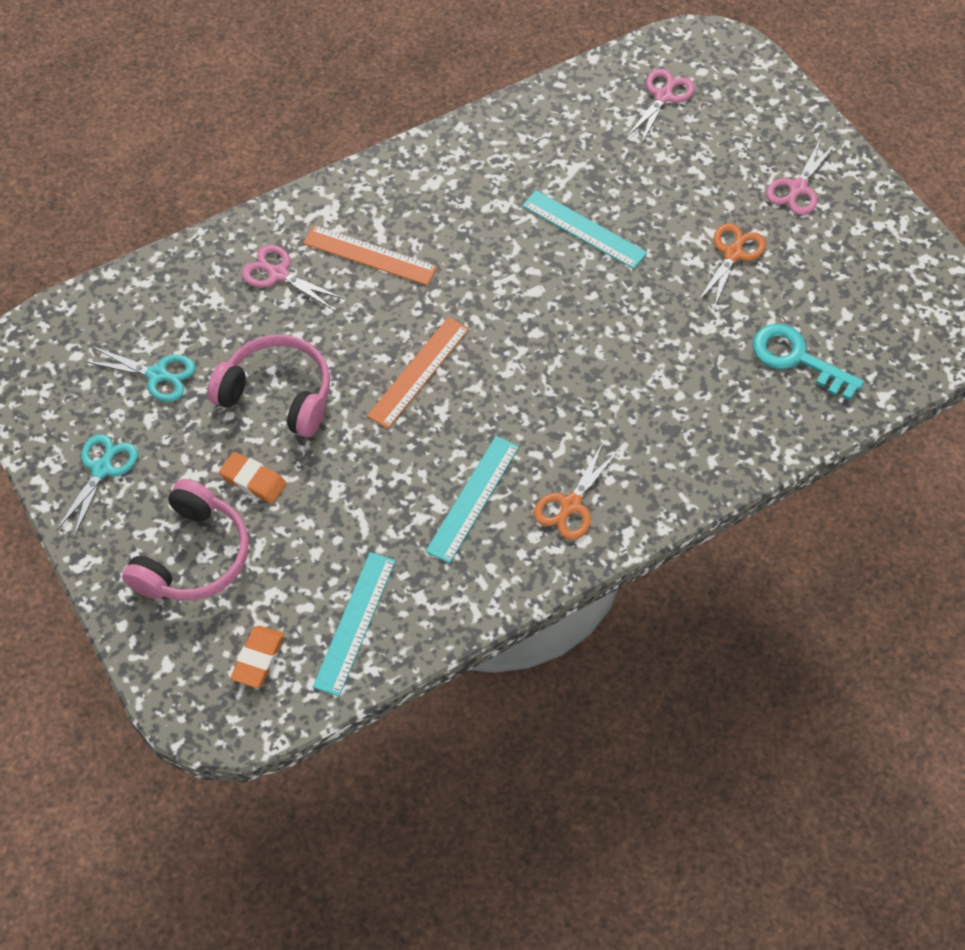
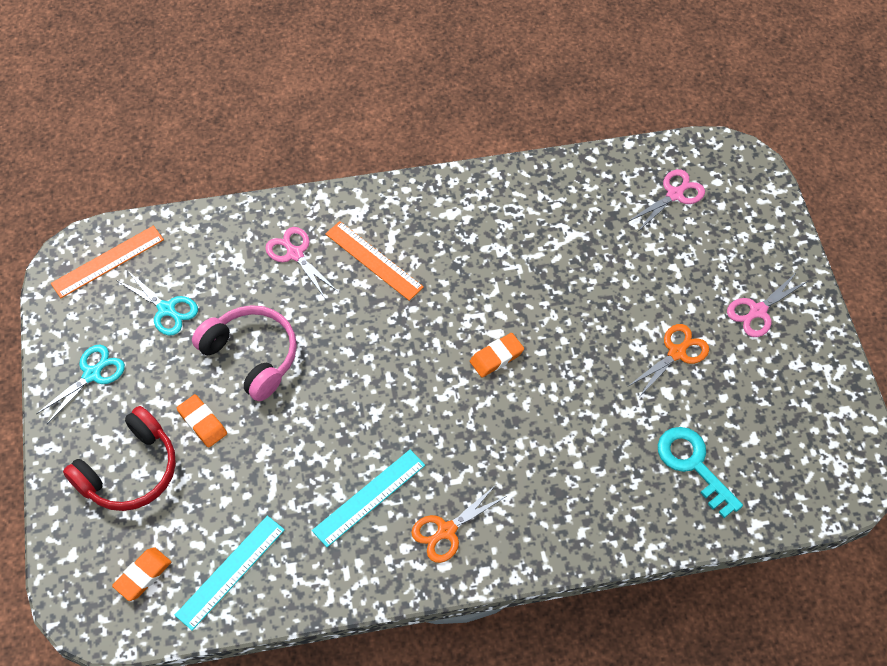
camera: 20 degrees right, 0 degrees up
pink headphones [122,479,249,601] -> red headphones [63,406,176,511]
orange ruler [367,317,469,429] -> orange ruler moved to [51,225,164,298]
turquoise ruler [522,190,647,269] -> none
none -> orange eraser [470,333,524,378]

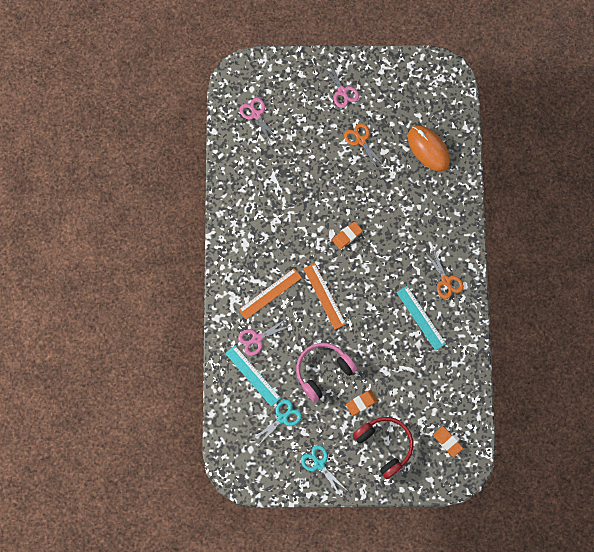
camera: 80 degrees left, 15 degrees up
orange ruler [51,225,164,298] -> orange ruler moved to [303,263,346,329]
turquoise ruler [175,516,285,630] -> turquoise ruler moved to [225,345,281,407]
orange eraser [470,333,524,378] -> orange eraser turned 75 degrees clockwise [332,222,363,249]
turquoise key [658,427,743,518] -> orange mouse [408,126,450,172]

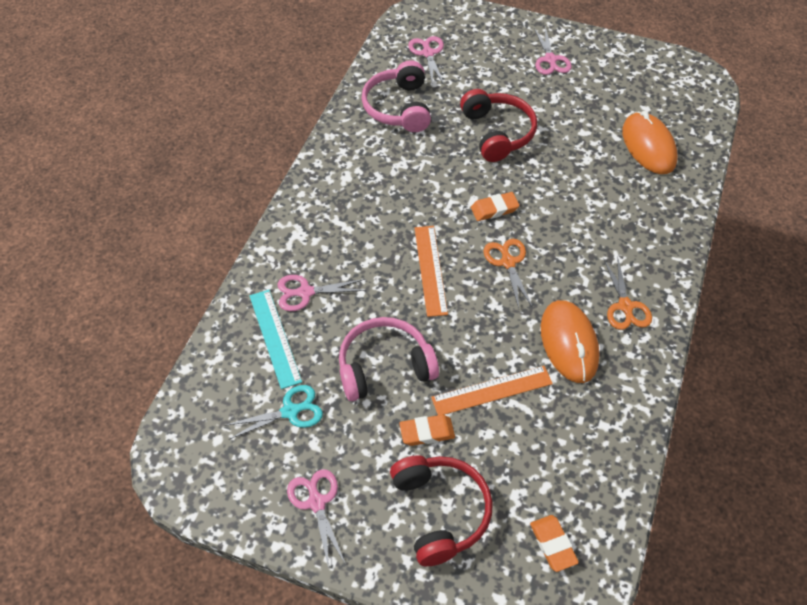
camera: 20 degrees right, 20 degrees down
orange ruler [239,268,302,320] -> orange ruler moved to [431,366,553,415]
turquoise scissors [301,445,346,497] -> pink scissors [287,469,346,568]
orange scissors [344,123,383,169] -> orange scissors moved to [484,239,533,309]
turquoise ruler [397,286,446,351] -> orange mouse [541,300,600,383]
none -> pink headphones [361,60,431,132]
none -> red headphones [460,89,537,162]

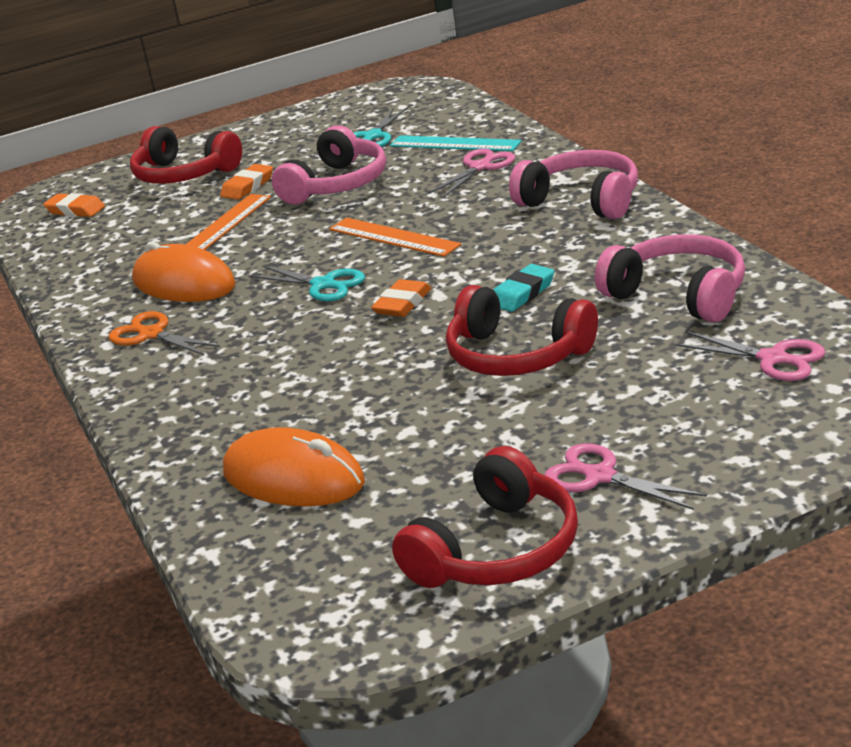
camera: 140 degrees right, 25 degrees down
pink scissors [287,469,346,568] -> none
orange scissors [484,239,533,309] -> turquoise scissors [251,265,365,301]
none -> red headphones [392,446,578,588]
none -> turquoise eraser [493,264,554,312]
none -> pink headphones [509,150,638,219]

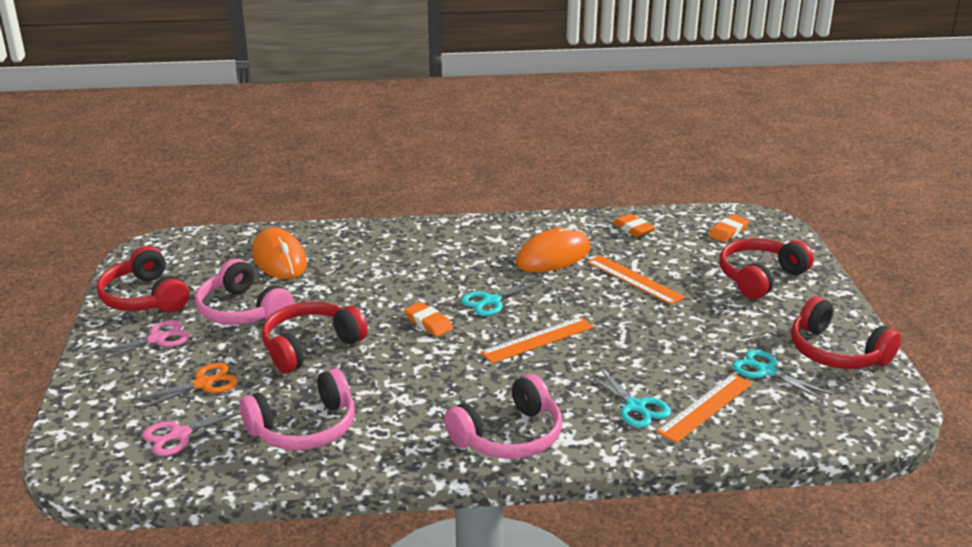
camera: 105 degrees right, 0 degrees up
orange scissors [109,311,220,355] -> orange scissors moved to [133,363,238,410]
orange eraser [220,164,273,200] -> orange eraser moved to [613,214,656,237]
orange mouse [223,427,365,506] -> orange mouse turned 75 degrees counterclockwise [252,228,307,279]
pink headphones [272,125,386,204] -> pink headphones moved to [195,259,294,325]
turquoise ruler [390,135,522,151] -> orange ruler [657,374,753,443]
pink scissors [428,148,515,198] -> turquoise scissors [586,367,671,428]
turquoise eraser [493,264,554,312] -> none
none -> red headphones [791,296,901,369]

